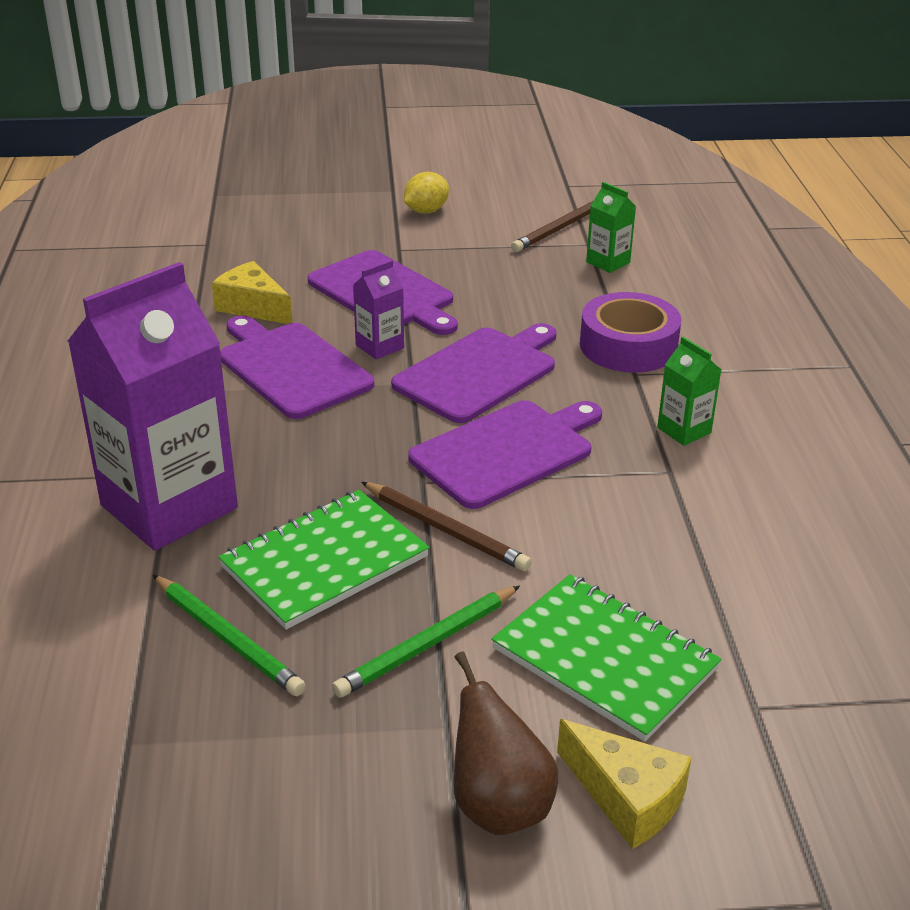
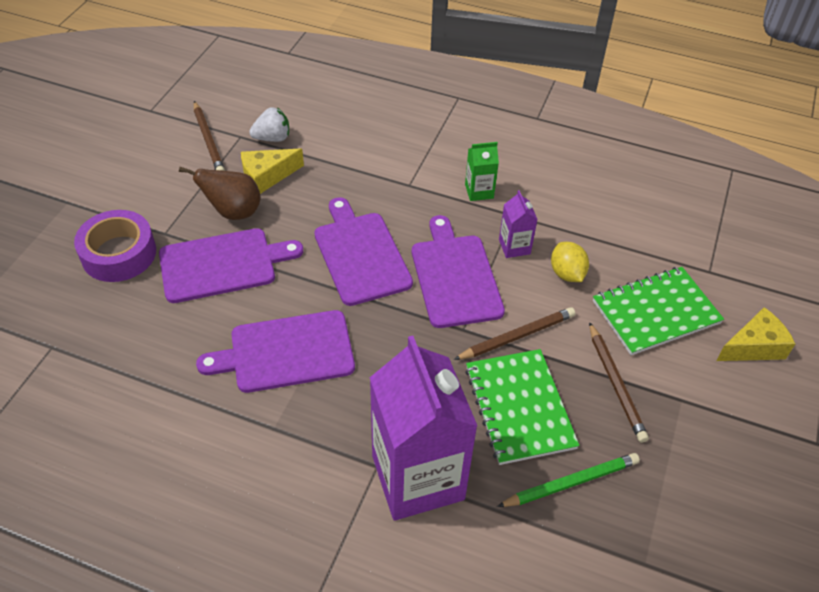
camera: 65 degrees left, 15 degrees up
yellow cheese [212,261,292,324] -> yellow cheese moved to [241,148,304,194]
green pencil [332,586,520,698] -> brown pencil [589,322,649,443]
purple carton [353,260,404,359] -> purple carton moved to [499,190,538,258]
yellow lemon [404,172,449,213] -> yellow lemon moved to [551,242,589,282]
brown pear [453,652,558,835] -> brown pear moved to [179,167,261,220]
purple tape [580,292,682,372] -> purple tape moved to [74,210,156,282]
green carton [586,182,636,273] -> white strawberry [249,108,289,142]

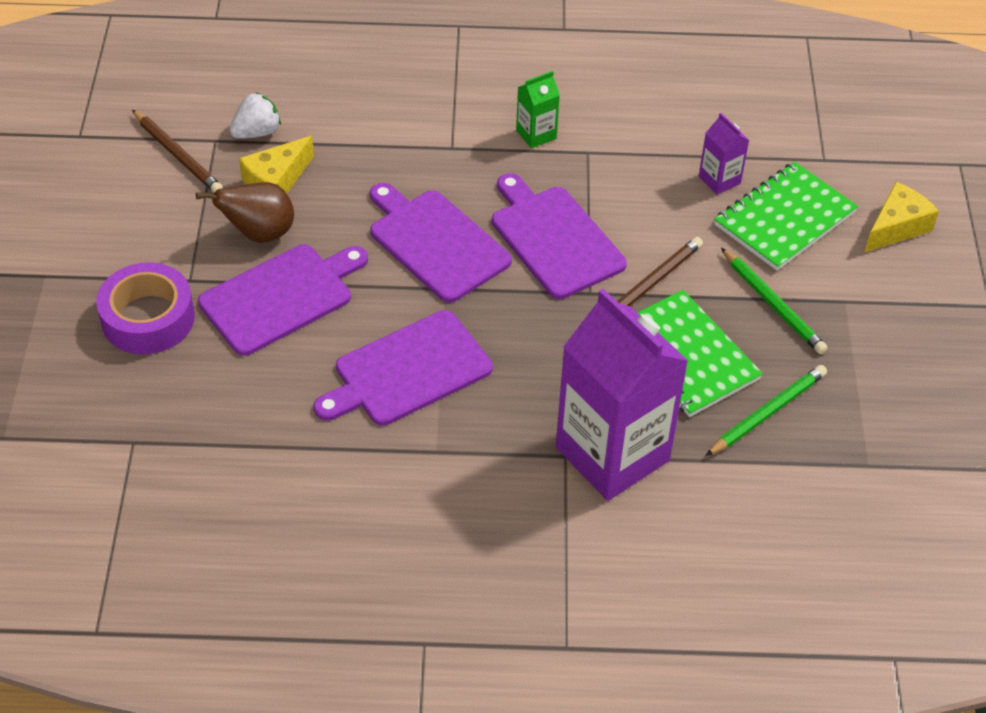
camera: 20 degrees left, 0 degrees up
purple carton [499,190,538,258] -> purple carton moved to [699,113,749,195]
yellow lemon [551,242,589,282] -> none
brown pencil [589,322,649,443] -> green pencil [721,248,828,354]

